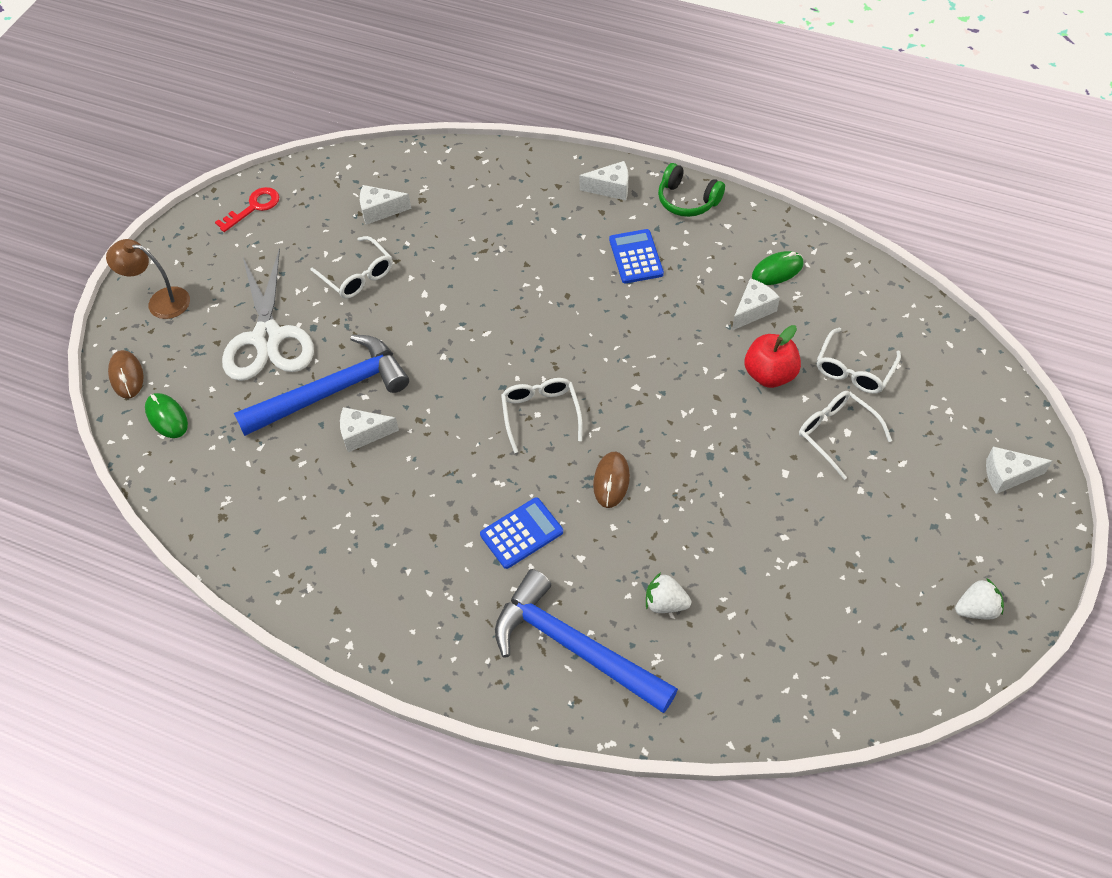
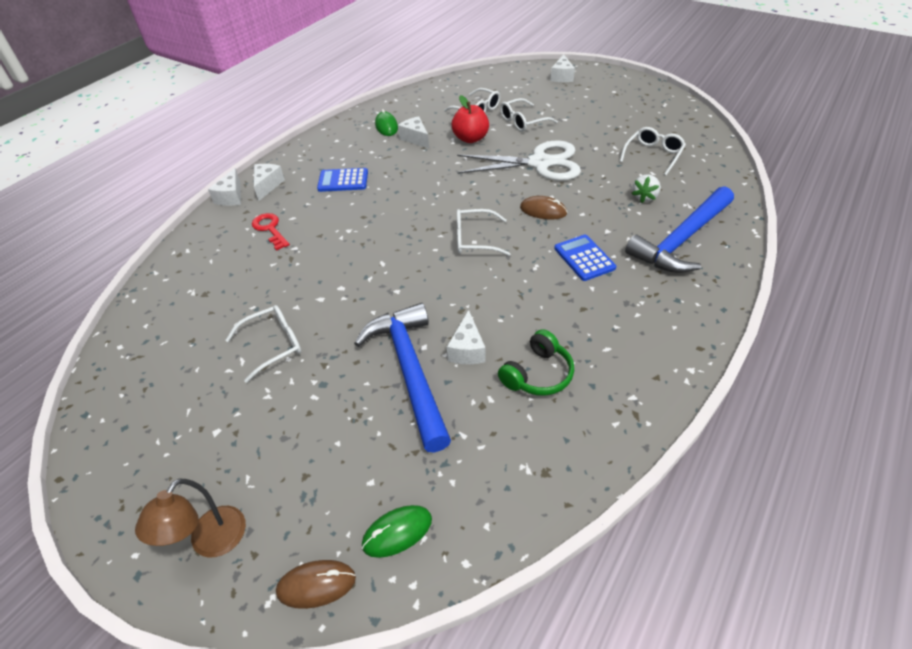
camera: 80 degrees left, 10 degrees down
red key [215,187,279,232] -> red key moved to [252,213,290,251]
white scissors [222,248,314,381] -> white scissors moved to [457,140,581,181]
white cheese [360,185,411,225] -> white cheese moved to [208,168,241,206]
green headphones [658,163,725,217] -> green headphones moved to [498,329,574,396]
white strawberry [955,578,1004,619] -> none
none -> white glasses [620,127,686,176]

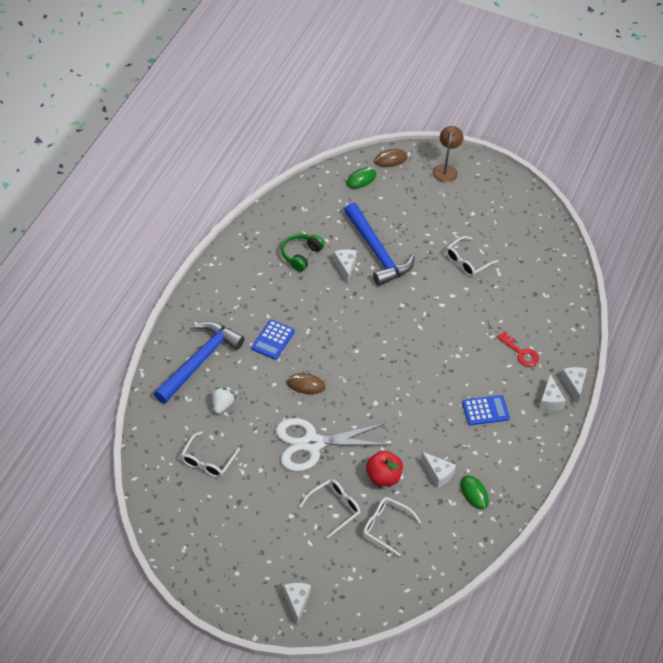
camera: 165 degrees right, 5 degrees up
white glasses [457,209,510,256] -> none
blue calculator [554,235,616,281] -> blue calculator turned 60 degrees clockwise [252,319,295,360]

